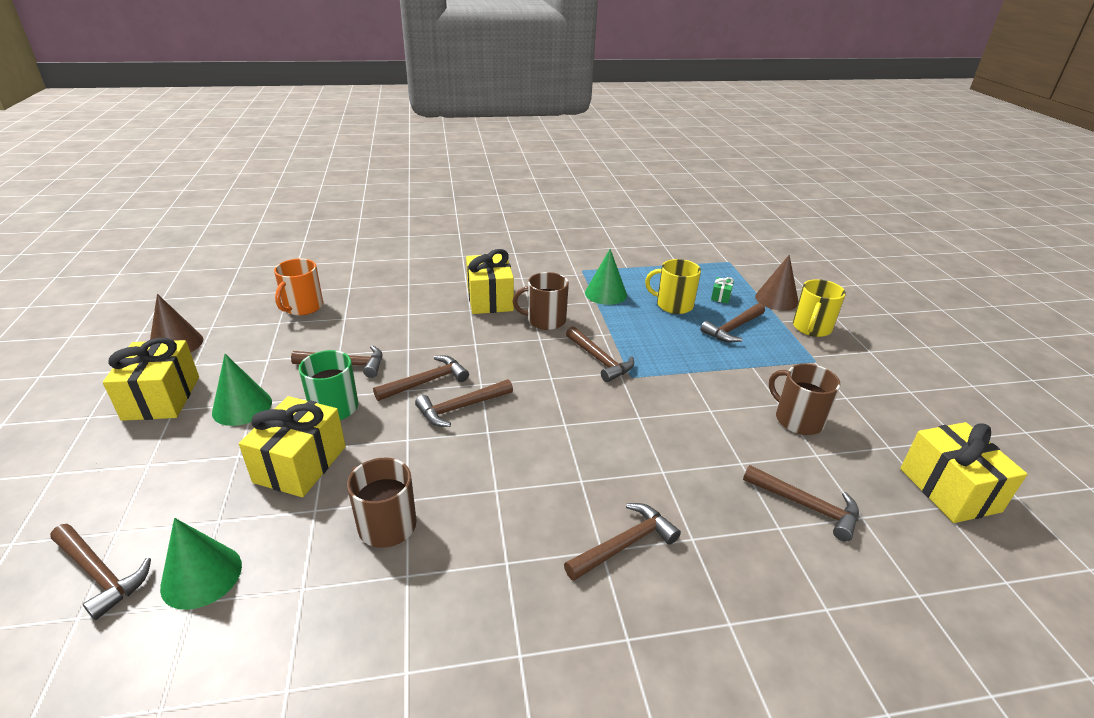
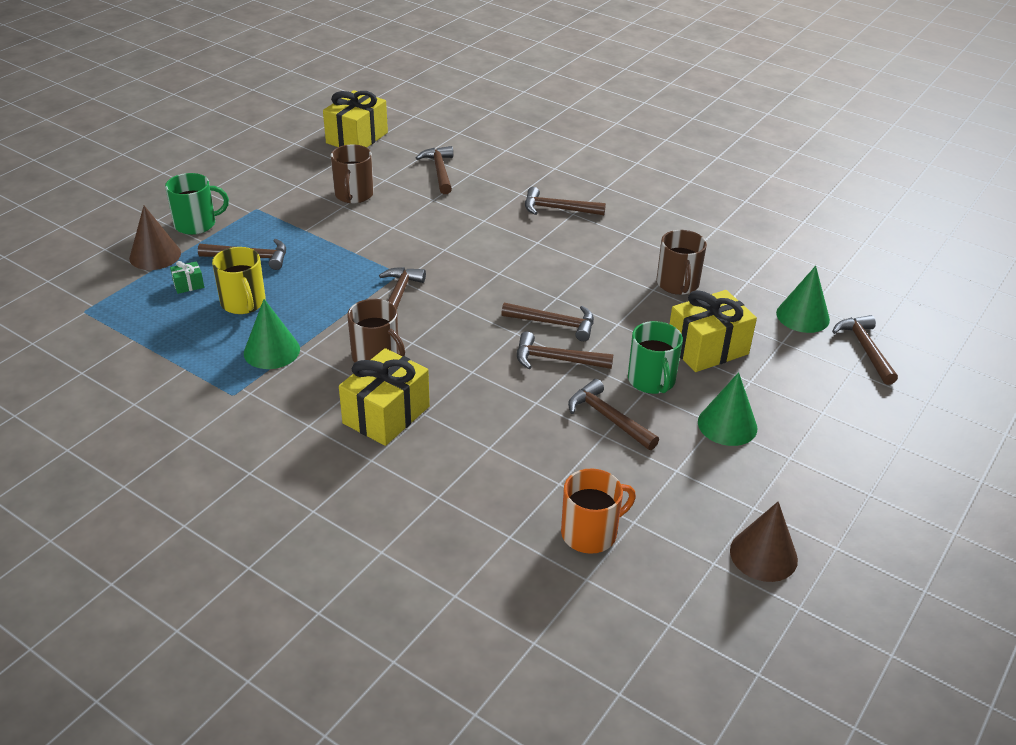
camera: 135 degrees left, 5 degrees up
yellow gift [103,338,199,421] -> none
yellow mug [793,279,846,337] -> green mug [165,173,229,235]

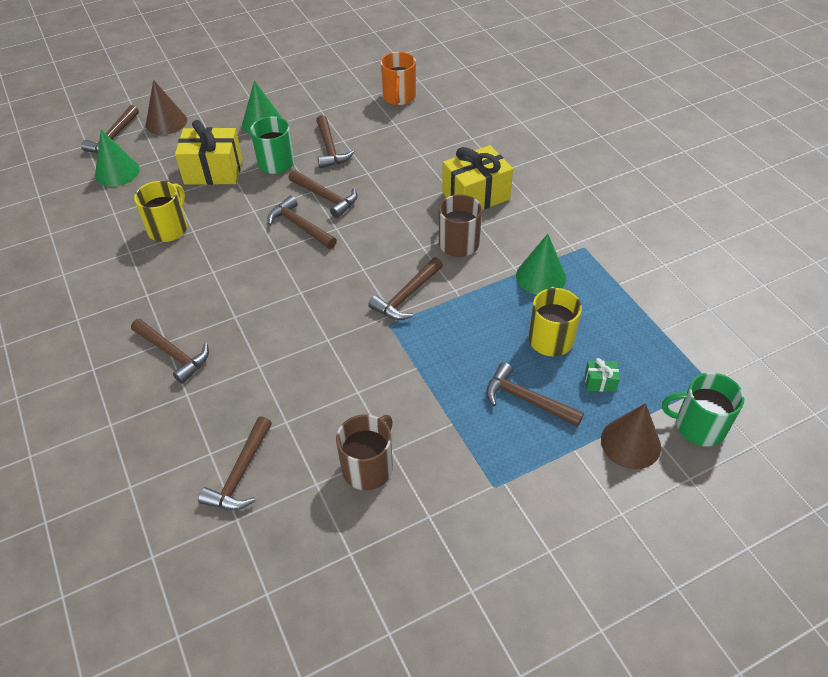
camera: 150 degrees left, 10 degrees up
green mug [165,173,229,235] -> green mug moved to [662,372,744,446]
yellow gift [323,90,388,147] -> none
orange mug [561,468,636,554] -> orange mug turned 90 degrees counterclockwise [380,52,416,105]
brown mug [657,230,707,295] -> yellow mug [134,181,187,242]
brown cone [730,501,798,582] -> brown cone moved to [146,80,187,135]

